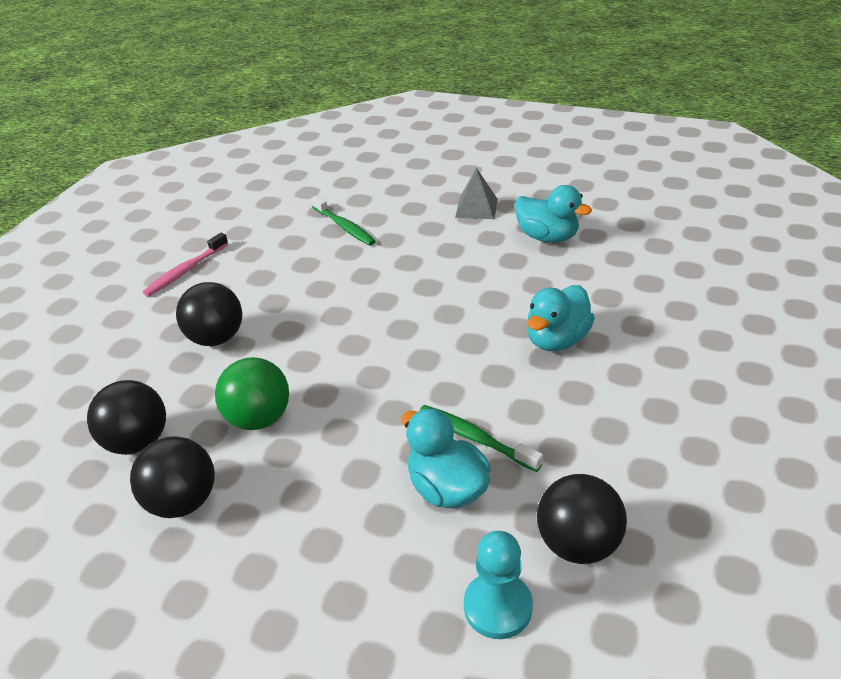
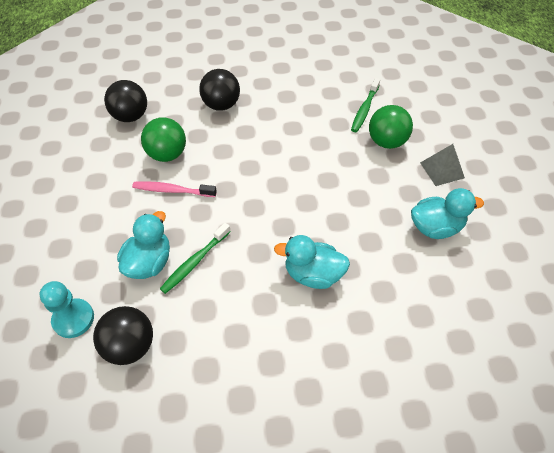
camera: 60 degrees right, 15 degrees up
black ball [130,436,215,518] -> none
pink toothbrush [143,233,228,297] -> pink toothbrush moved to [132,181,217,197]
green toothbrush [419,405,543,472] -> green toothbrush turned 150 degrees counterclockwise [160,223,231,294]
turquoise duck [514,185,592,243] -> turquoise duck turned 105 degrees counterclockwise [411,188,484,239]
none -> green ball [369,105,413,149]

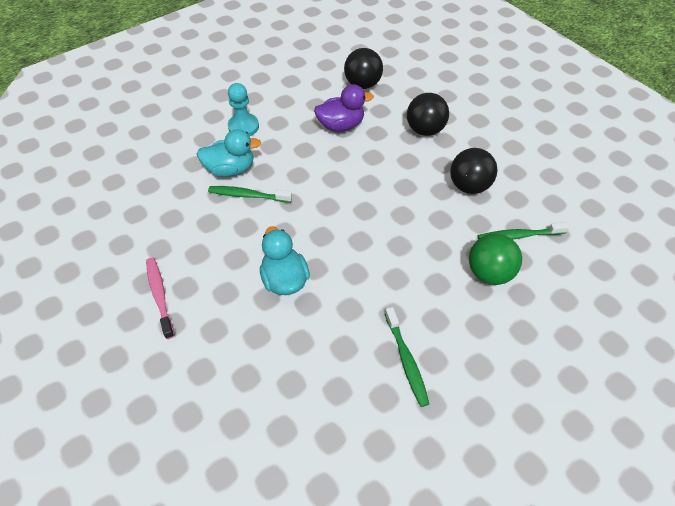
camera: 60 degrees right, 0 degrees up
turquoise pawn [39,281,94,338] -> turquoise pawn moved to [228,83,259,136]
black ball [93,306,153,365] -> black ball moved to [450,148,497,194]
pink toothbrush [132,181,217,197] -> pink toothbrush moved to [146,258,174,339]
green ball [141,117,186,162] -> purple duck [314,84,374,132]
turquoise duck [411,188,484,239] -> green toothbrush [385,307,429,407]
grey pyramid [420,144,465,186] -> none

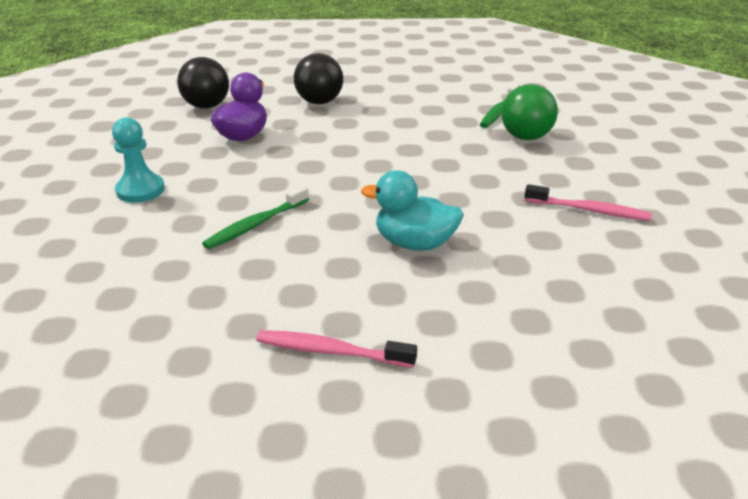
camera: 55 degrees left, 20 degrees down
turquoise duck [197,129,261,177] -> none
green toothbrush [385,307,429,407] -> pink toothbrush [524,184,652,221]
black ball [450,148,497,194] -> none

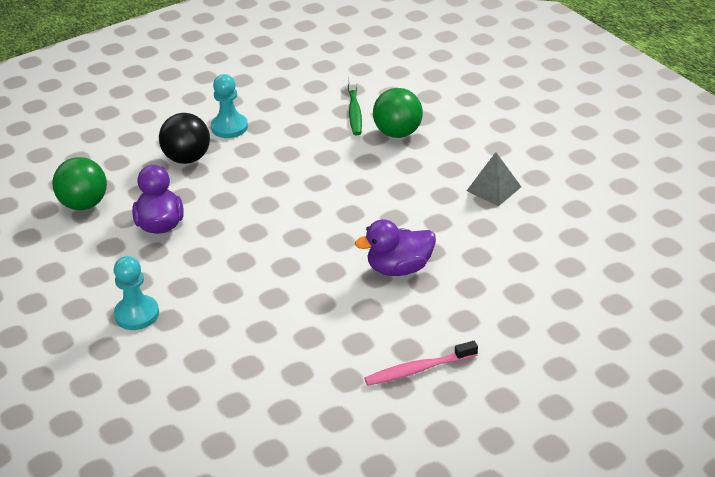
camera: 30 degrees left, 5 degrees up
black ball [177,57,229,109] -> green ball [52,157,107,210]
green toothbrush [202,185,309,249] -> none
turquoise duck [361,170,464,251] -> purple duck [355,219,436,276]
pink toothbrush [524,184,652,221] -> grey pyramid [467,152,521,206]
none -> turquoise pawn [211,74,248,138]

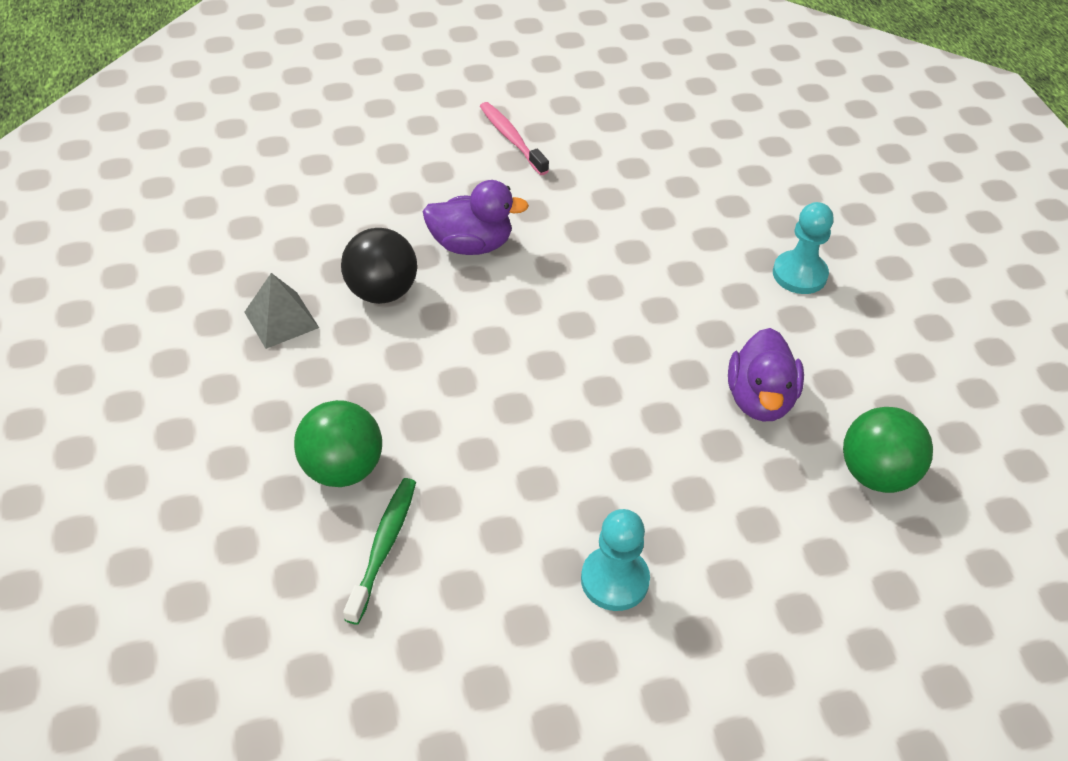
camera: 165 degrees left, 10 degrees up
black ball [159,113,210,164] -> black ball moved to [341,228,417,304]
pink toothbrush [364,341,478,386] -> pink toothbrush turned 120 degrees counterclockwise [480,102,549,175]

